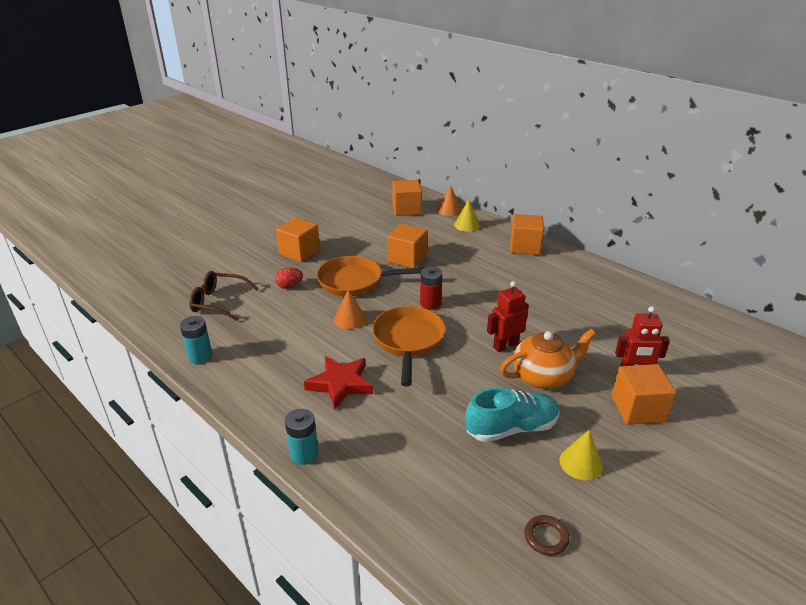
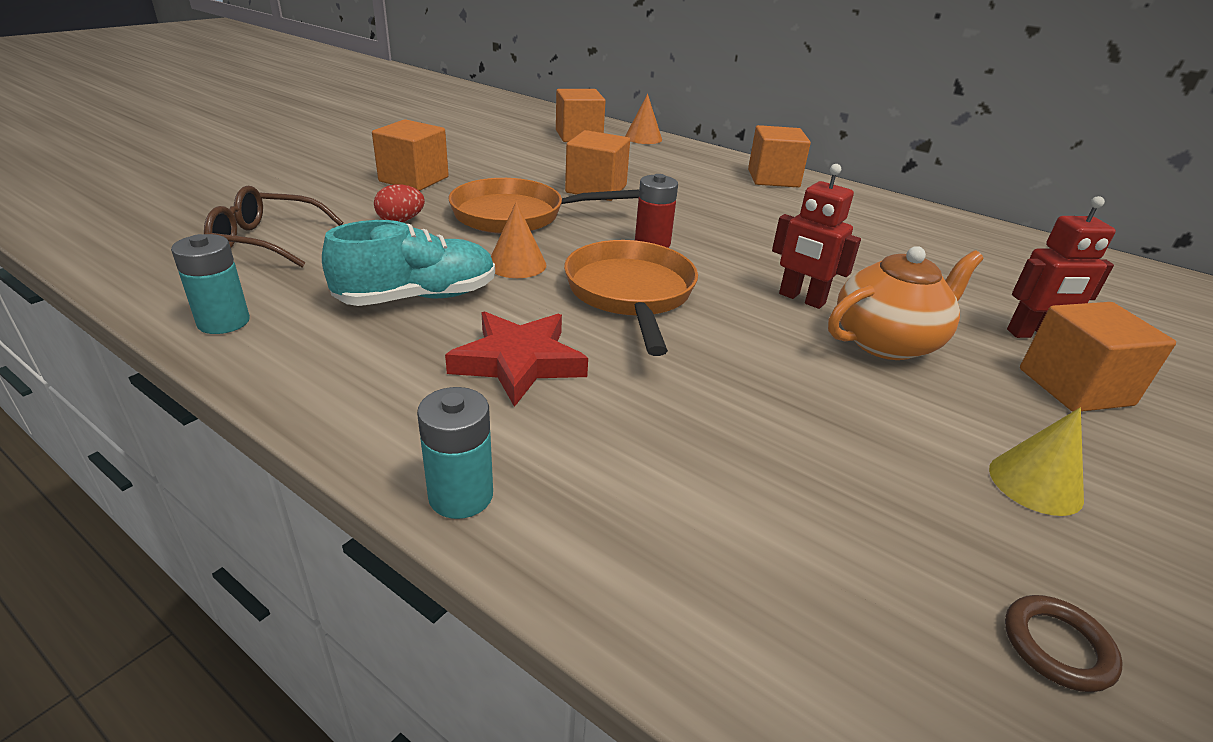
camera: 10 degrees left, 0 degrees up
yellow cone [454,199,480,232] -> none
turquoise shoe [465,388,559,442] -> turquoise shoe moved to [322,220,495,306]
red robot [487,281,529,352] -> red robot turned 105 degrees counterclockwise [772,164,861,309]

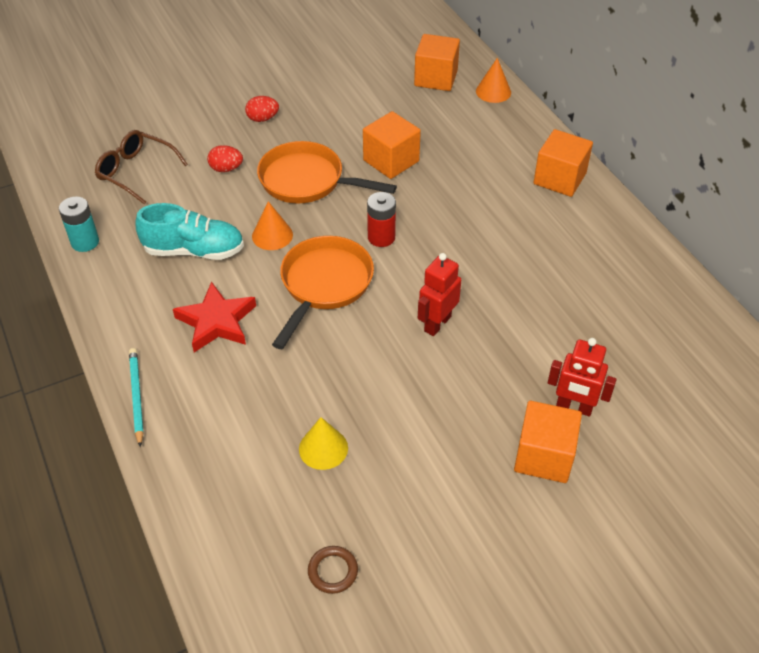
camera: 30 degrees right, 15 degrees up
orange cube [372,119,449,191] -> red egg [245,96,279,122]
turquoise battery [417,387,493,519] -> turquoise pencil [129,348,144,447]
red robot [772,164,861,309] -> red robot turned 60 degrees clockwise [418,253,461,336]
orange teapot [828,246,983,360] -> none
yellow cone [989,408,1084,516] -> yellow cone moved to [299,417,348,470]

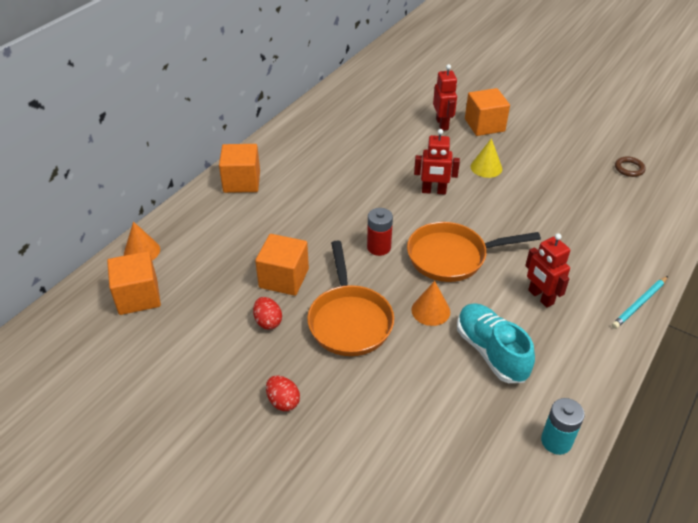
camera: 120 degrees left, 5 degrees down
brown glasses [95,130,188,204] -> none
red star [173,281,256,352] -> red robot [525,233,570,308]
red egg [207,145,243,172] -> red egg moved to [253,297,282,330]
yellow cone [299,417,348,470] -> yellow cone moved to [470,138,502,178]

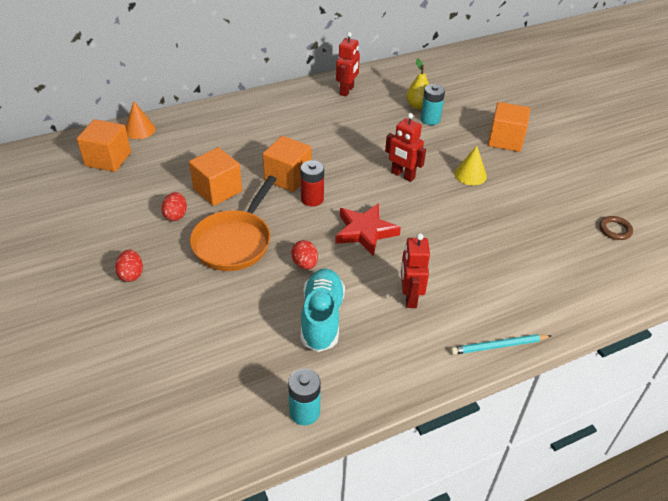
camera: 30 degrees right, 0 degrees up
orange cube [219,144,260,193] -> orange cube moved to [263,136,311,192]
orange pan [407,222,541,282] -> red star [335,203,401,256]
orange cone [412,281,450,326] -> red egg [291,240,318,270]
red robot [433,64,457,131] -> red robot moved to [336,32,360,97]
none -> yellow pear [406,59,429,109]
none -> turquoise battery [421,84,445,125]

